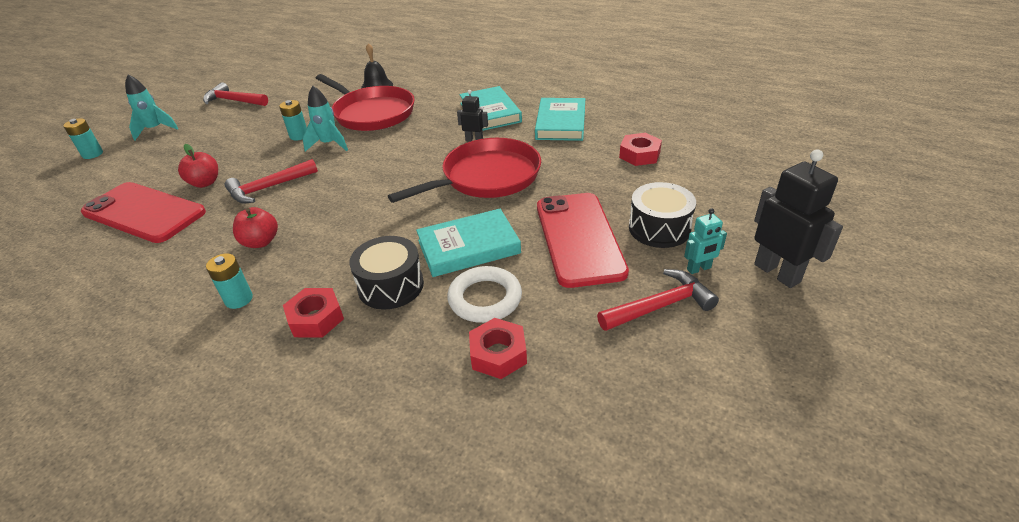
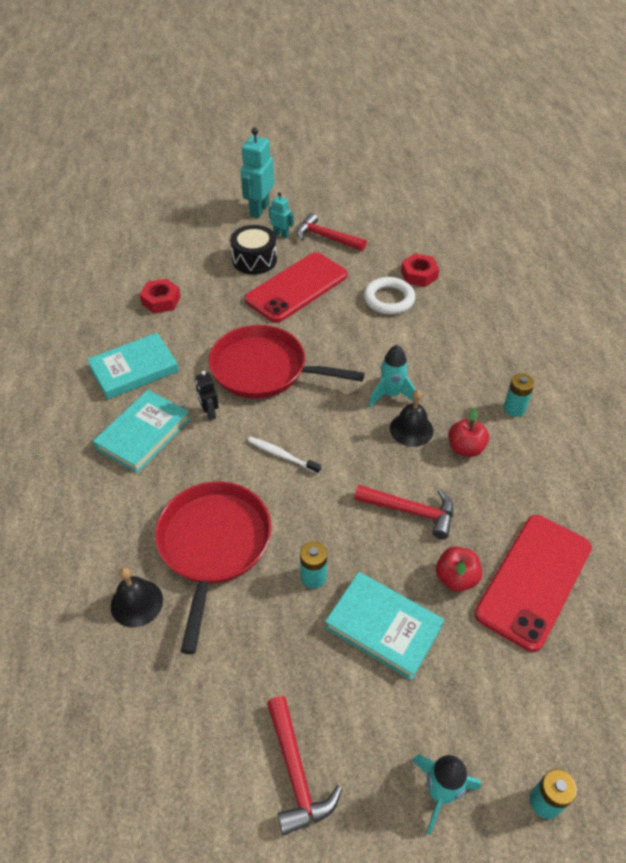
camera: 130 degrees left, 10 degrees up
red phone [81,182,206,243] -> red phone turned 45 degrees clockwise [475,515,592,652]
red nut [283,288,344,338] -> none
turquoise rocket [303,86,348,152] -> turquoise rocket moved to [369,345,416,407]
black drum [349,236,424,310] -> none
turquoise book [416,209,521,277] -> turquoise book moved to [325,572,444,680]
black robot [754,149,843,288] -> turquoise robot [241,127,274,218]
none -> white toothbrush [248,437,321,474]
none -> black bell [390,390,433,447]

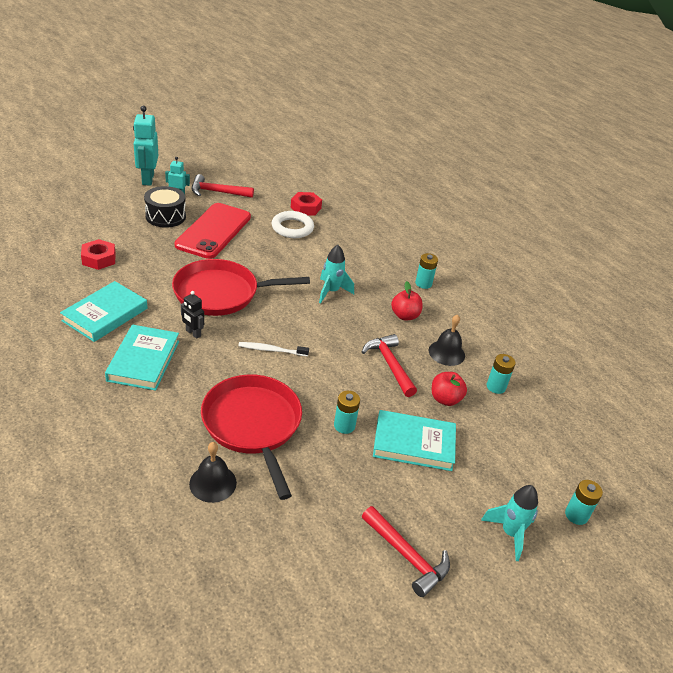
camera: 30 degrees left, 10 degrees down
red hammer [354,485,453,539] -> red hammer turned 105 degrees counterclockwise [362,334,417,397]
black bell [390,390,433,447] -> black bell moved to [429,315,465,366]
red phone [475,515,592,652] -> turquoise battery [487,354,516,394]

